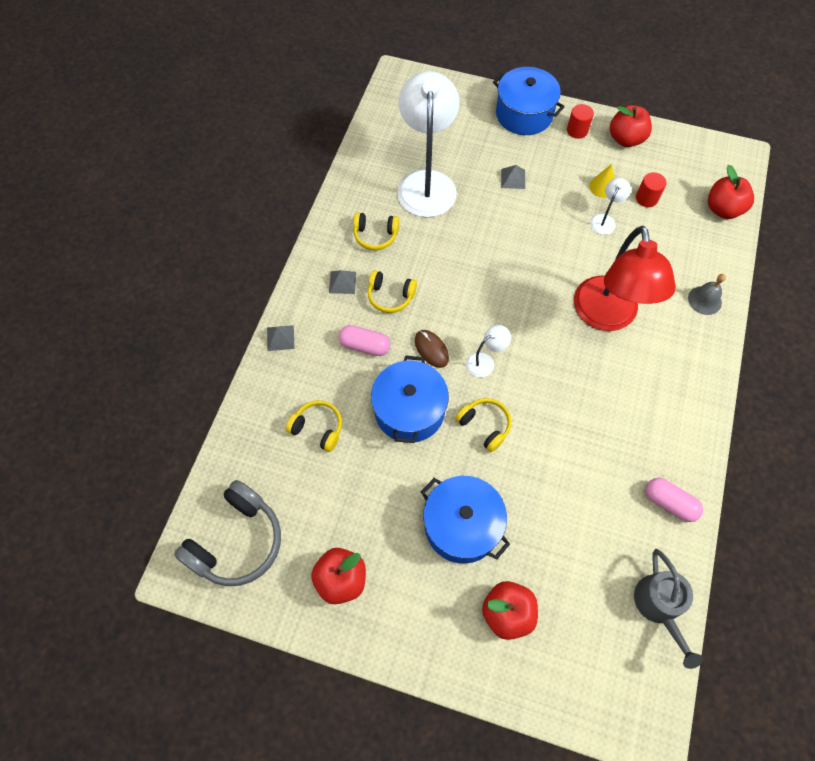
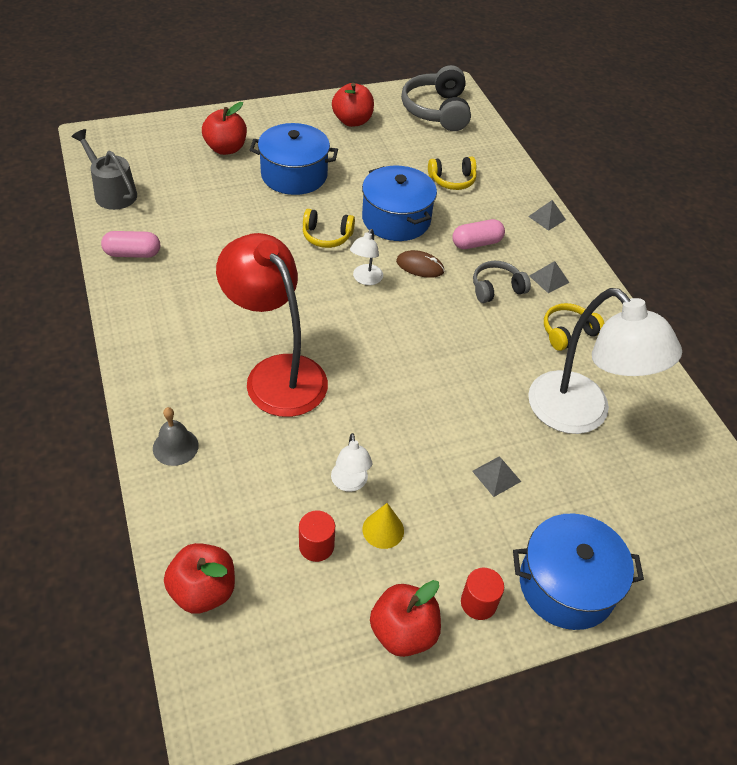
camera: 140 degrees right, 15 degrees down
yellow headphones [368,270,417,313] -> grey headphones [473,261,531,303]

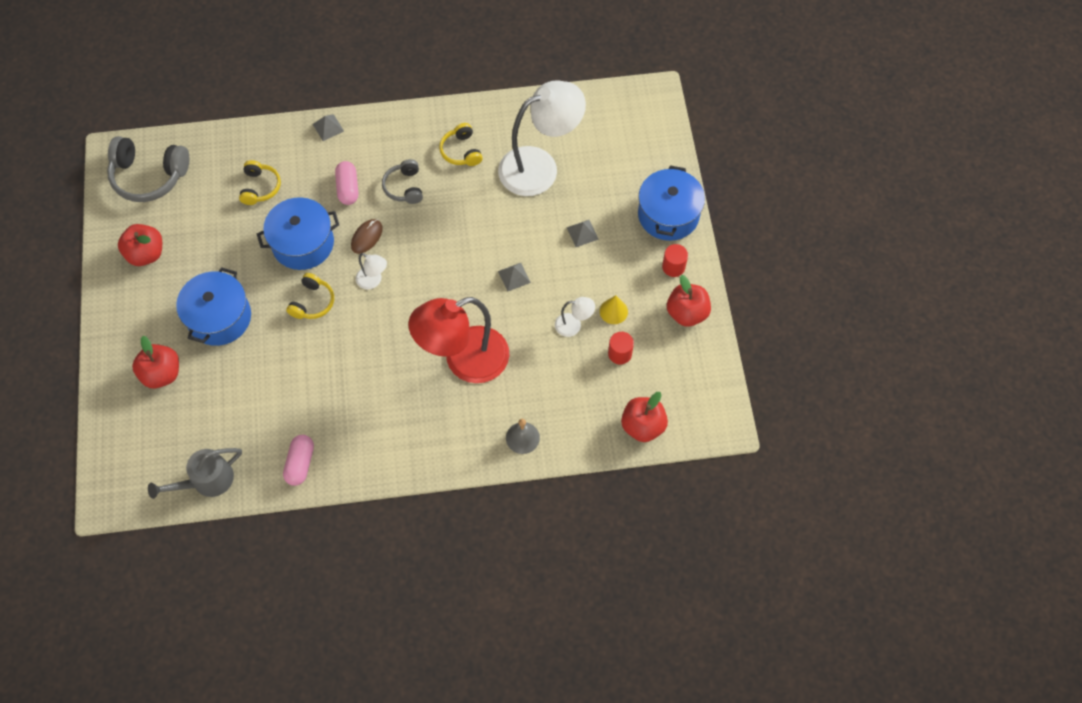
camera: 75 degrees left, 15 degrees up
grey pyramid [530,261,570,293] -> grey pyramid moved to [498,263,531,291]

